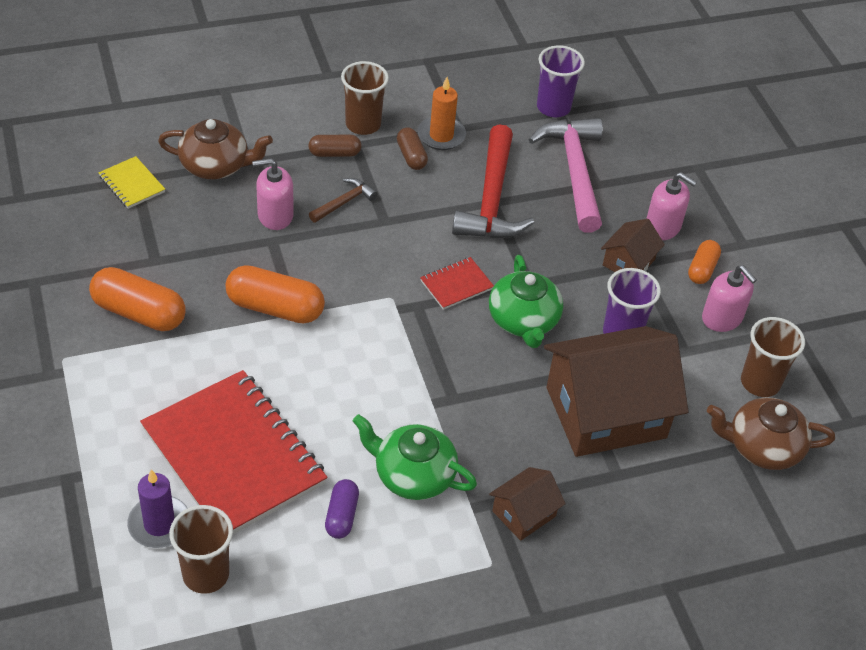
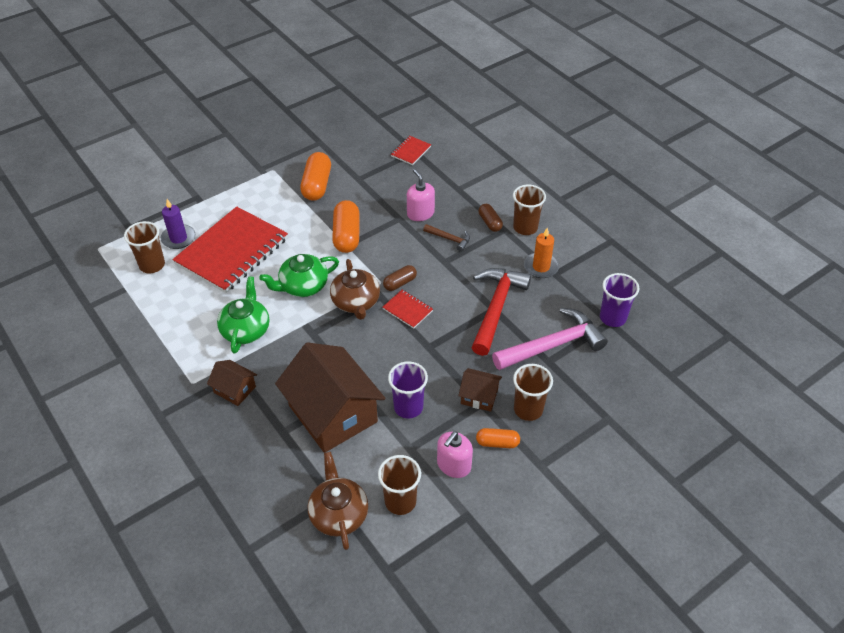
camera: 75 degrees right, 0 degrees up
yellow notebook [98,156,165,209] -> red notebook [391,136,431,165]
brown teapot [158,119,273,179] -> brown teapot moved to [330,259,380,320]
purple capsule [325,479,359,539] -> none
brown capsule [397,127,428,170] -> brown capsule moved to [383,265,417,291]
red hammer [452,124,534,239] -> red hammer turned 120 degrees clockwise [471,268,531,356]
green teapot [489,255,563,348] -> green teapot moved to [259,254,339,297]
pink soap dispenser [646,172,697,240] -> brown cup [513,364,553,421]

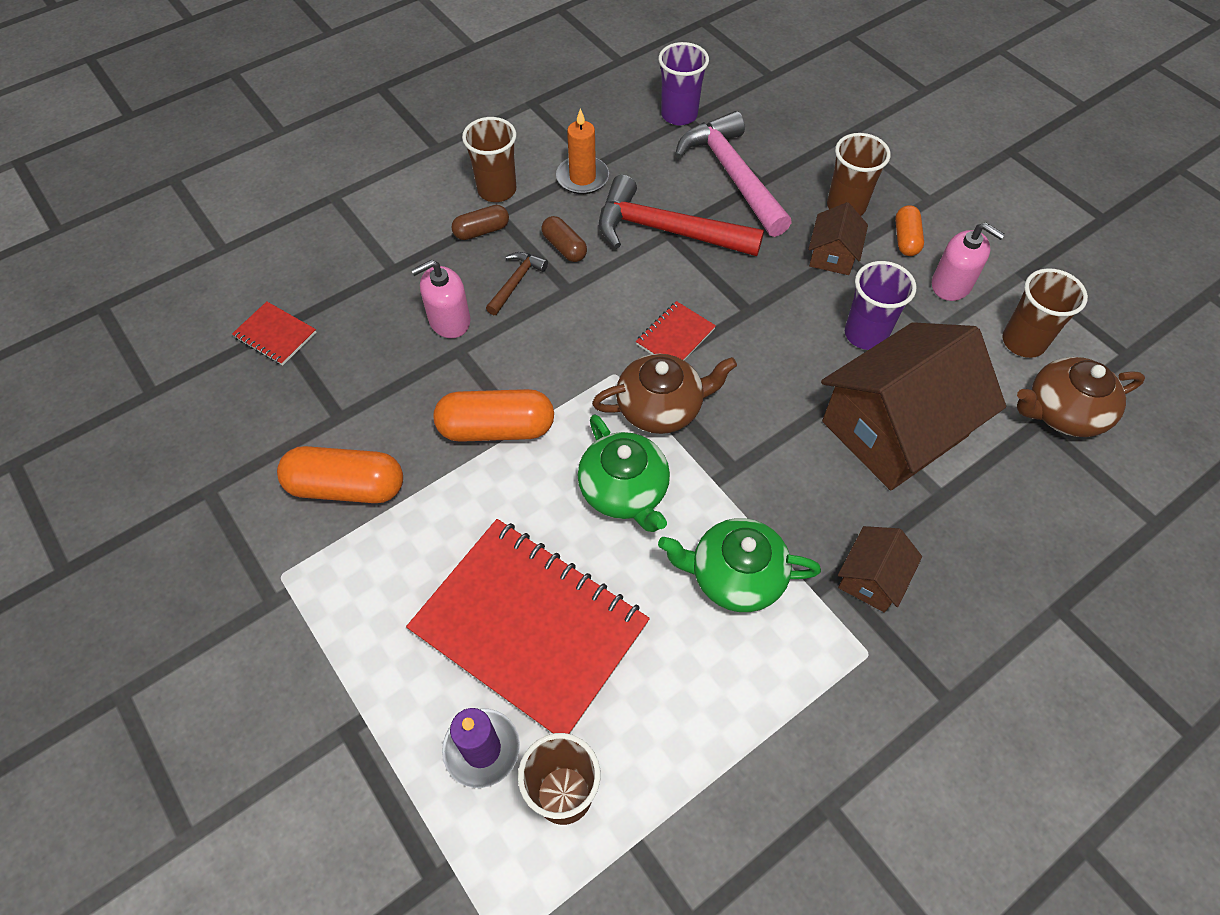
camera: 90 degrees left, 10 degrees up
brown capsule [383,265,417,291] -> brown capsule moved to [541,216,587,262]

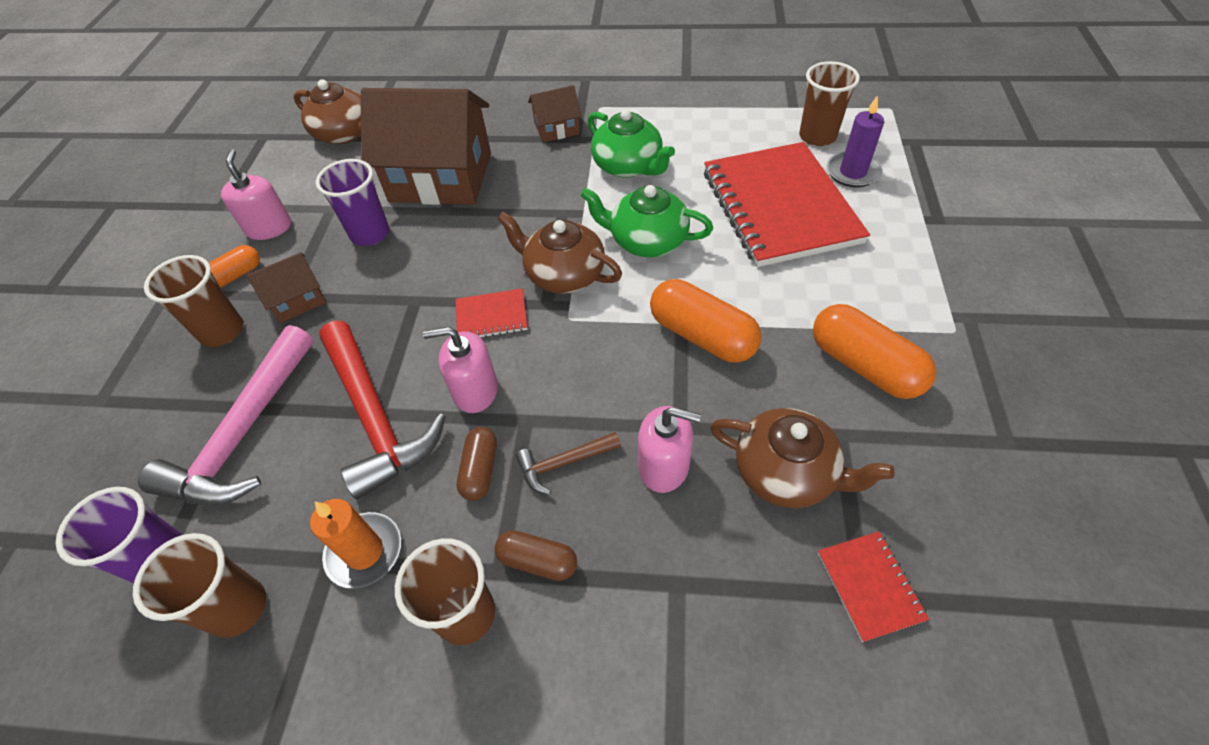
camera: 135 degrees left, 5 degrees down
green teapot [578,414,670,532] -> green teapot turned 90 degrees counterclockwise [580,185,713,257]
brown cup [1003,268,1088,358] -> brown cup moved to [133,533,266,638]
none -> pink soap dispenser [423,327,498,413]
none -> brown teapot [710,408,895,508]

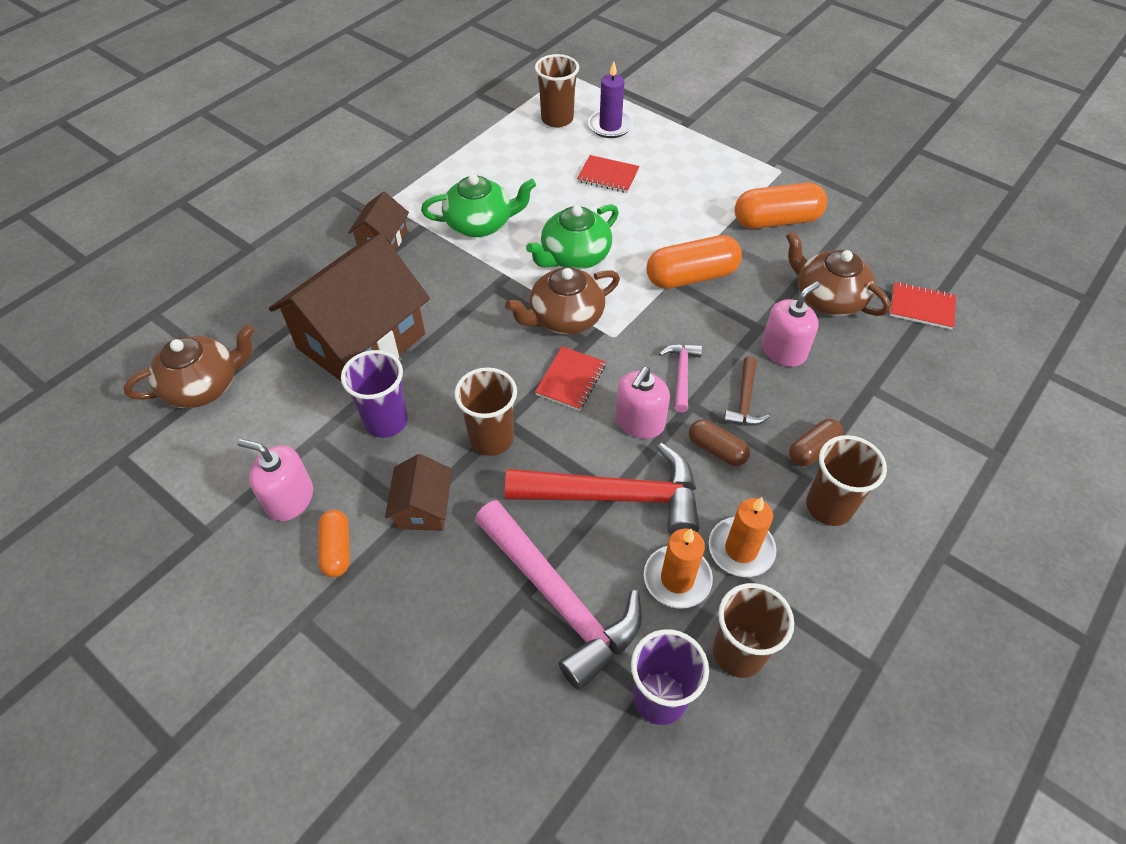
camera: 60 degrees left, 0 degrees up
brown cup [144,255,243,347] -> brown cup moved to [454,367,517,456]
red notebook [704,142,870,267] -> red notebook [577,155,640,193], size x0.42
brown teapot [710,408,895,508] -> brown teapot turned 105 degrees counterclockwise [786,231,891,316]
none -> orange candle [644,528,713,609]
none -> pink hammer [659,344,702,412]

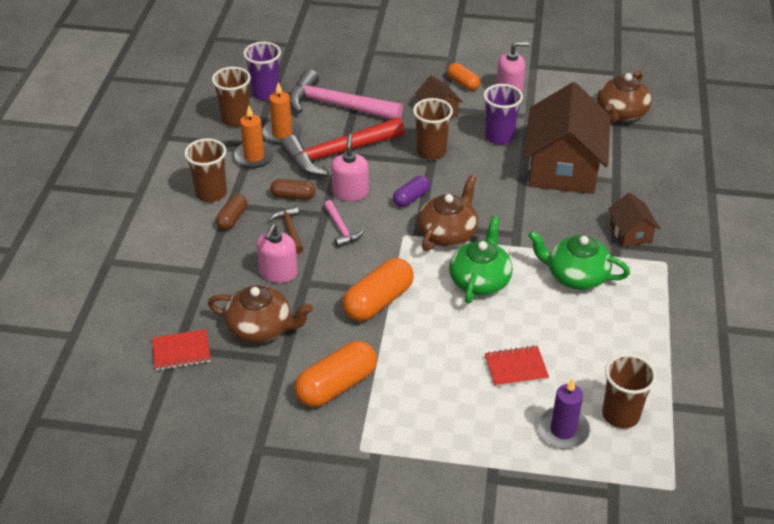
camera: 150 degrees right, 10 degrees down
green teapot [421,174,536,237] -> green teapot turned 60 degrees clockwise [528,231,630,290]
red notebook [535,346,606,411] -> purple capsule [393,176,430,207]

